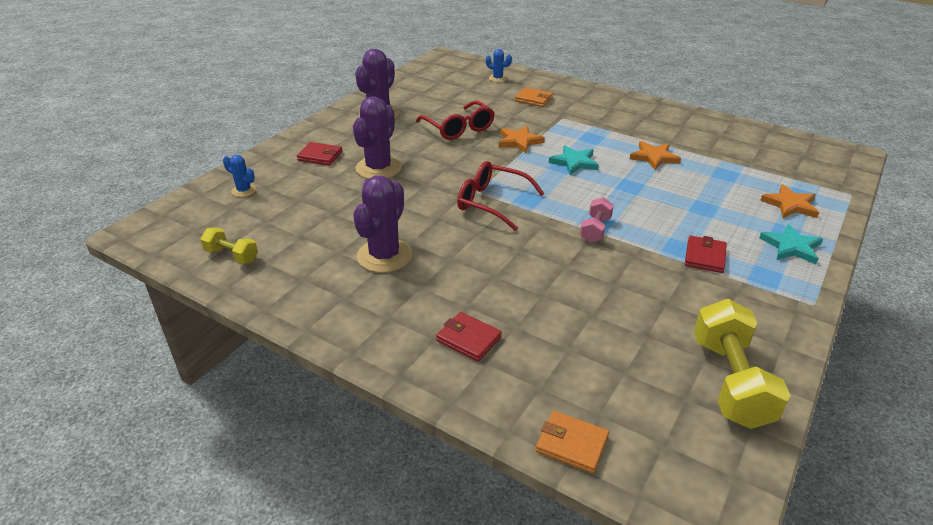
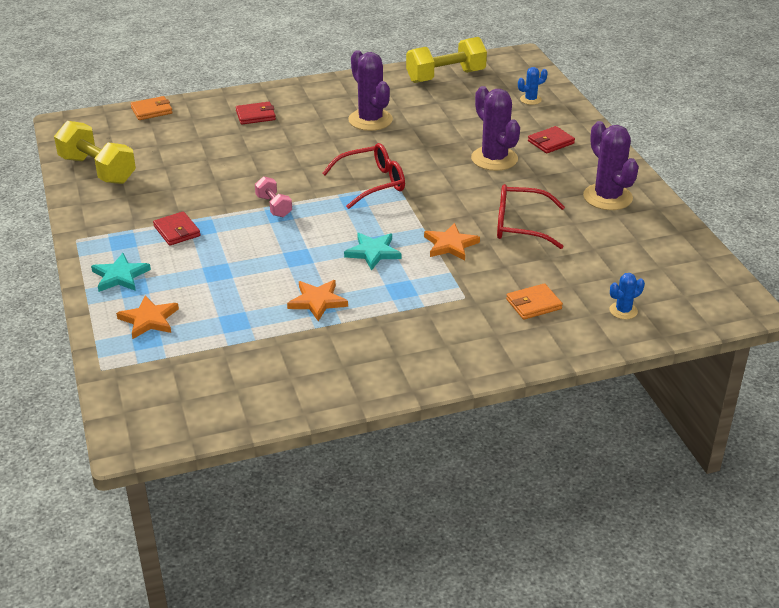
camera: 130 degrees right, 0 degrees up
yellow dumbbell [200,228,258,264] -> yellow dumbbell [406,37,487,83], size x1.85

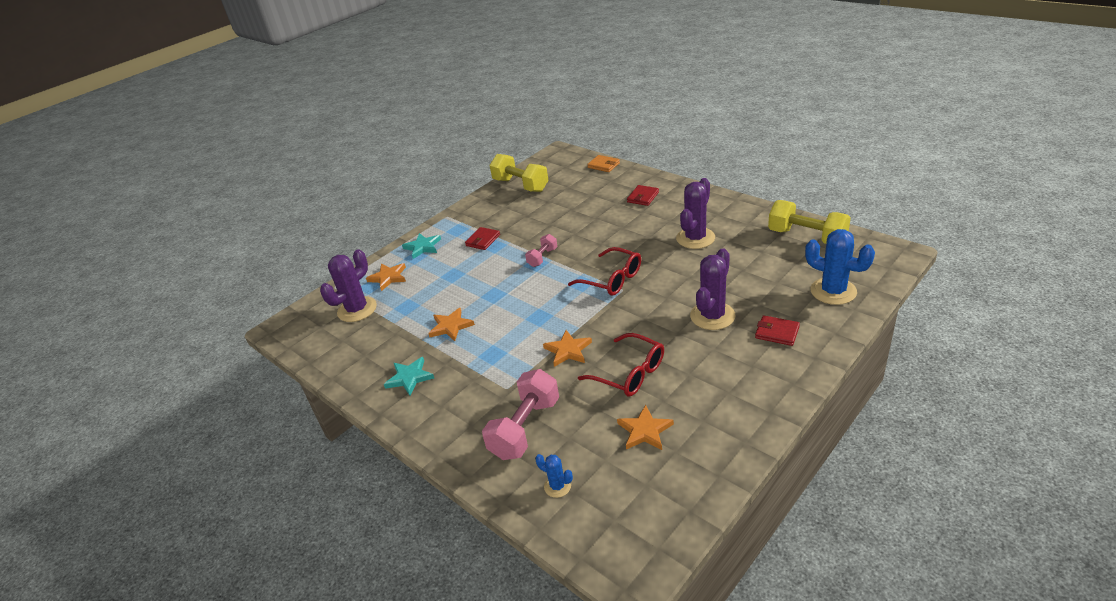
camera: 65 degrees right, 0 degrees up
yellow dumbbell [54,121,136,184] -> yellow dumbbell turned 60 degrees counterclockwise [489,154,549,192]
red wallet [236,102,276,124] -> red wallet turned 75 degrees clockwise [627,185,659,206]
turquoise star [344,233,402,270] -> turquoise star moved to [384,357,434,395]
red glasses [497,184,565,249] -> red glasses turned 150 degrees clockwise [578,333,664,396]
orange wallet [506,283,563,320] -> pink dumbbell [482,369,559,460]
blue cactus [518,67,548,105] -> blue cactus [805,229,875,305], size x2.00
purple cactus [583,121,639,210] -> purple cactus moved to [320,249,377,322]
none -> orange star [617,405,674,450]

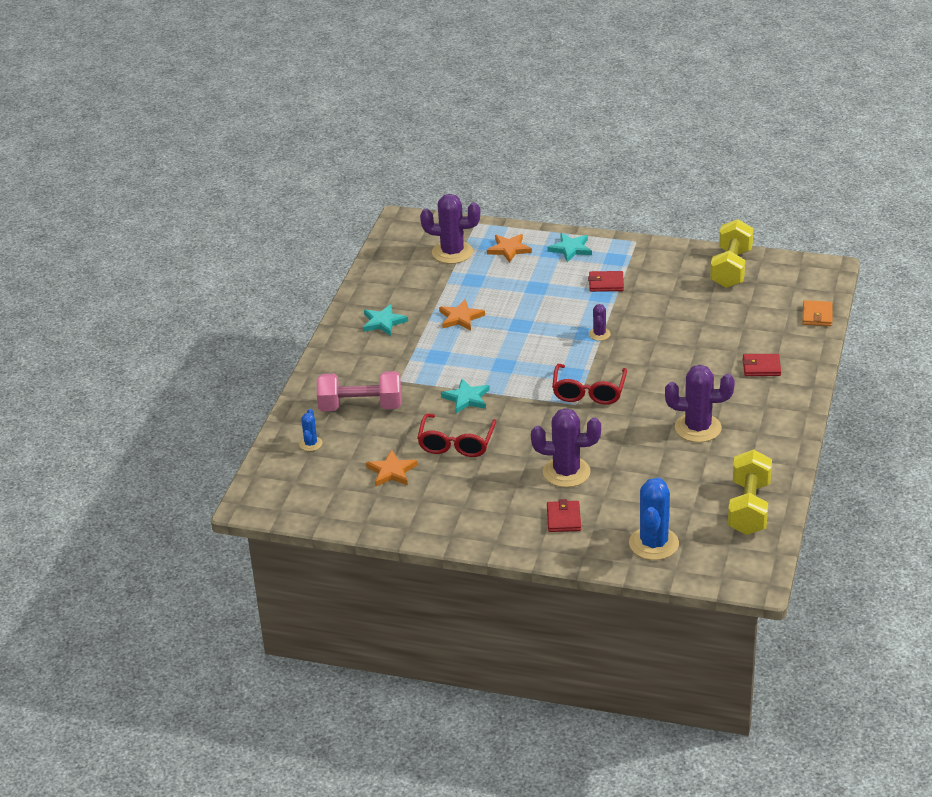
camera: 60 degrees right, 0 degrees up
pink dumbbell [525,234,558,267] -> purple cactus [589,304,611,341]
orange star [543,330,592,367] -> turquoise star [441,379,490,413]

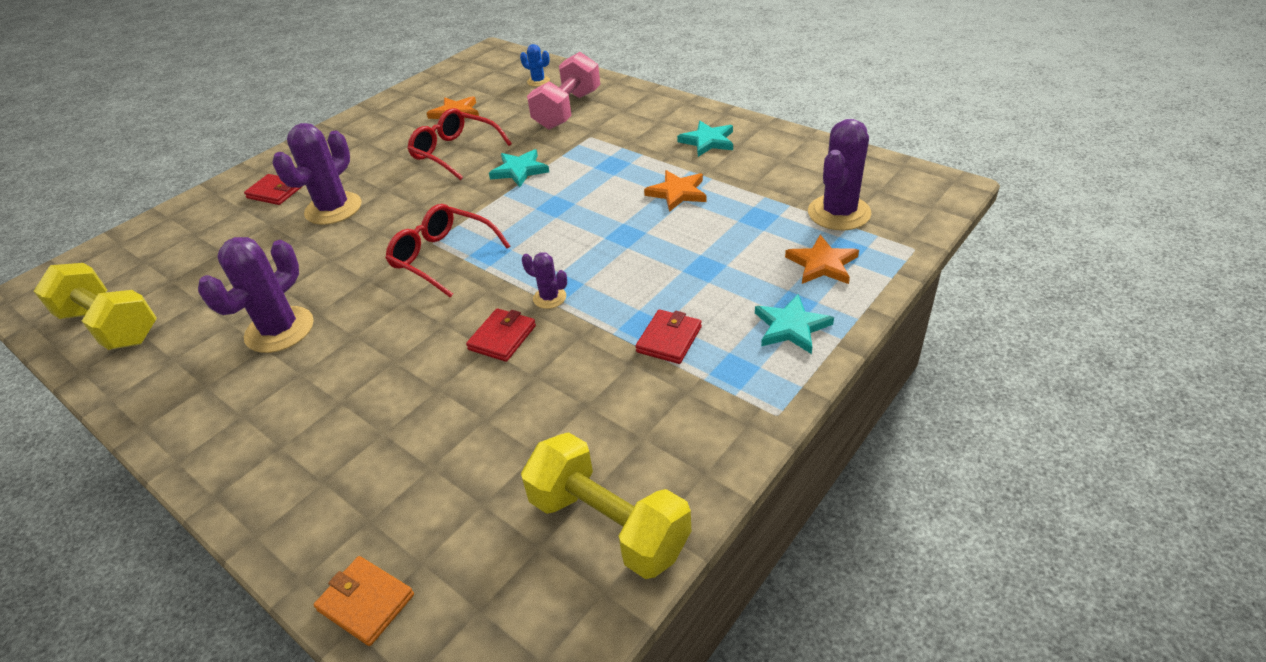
camera: 115 degrees right, 5 degrees up
blue cactus [629,477,679,560] -> none
red wallet [743,354,781,376] -> red wallet moved to [466,308,536,362]

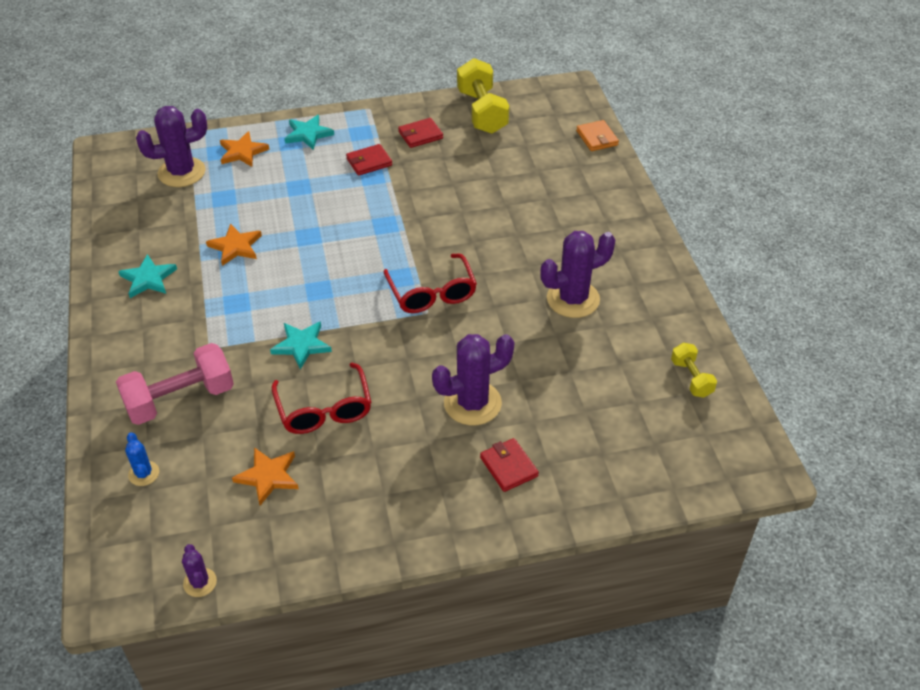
camera: 145 degrees left, 5 degrees up
yellow dumbbell [34,263,157,350] -> yellow dumbbell [671,343,717,398], size x0.54
red wallet [466,308,536,362] -> red wallet moved to [398,118,443,148]
purple cactus [522,252,567,309] -> purple cactus moved to [182,544,217,597]

